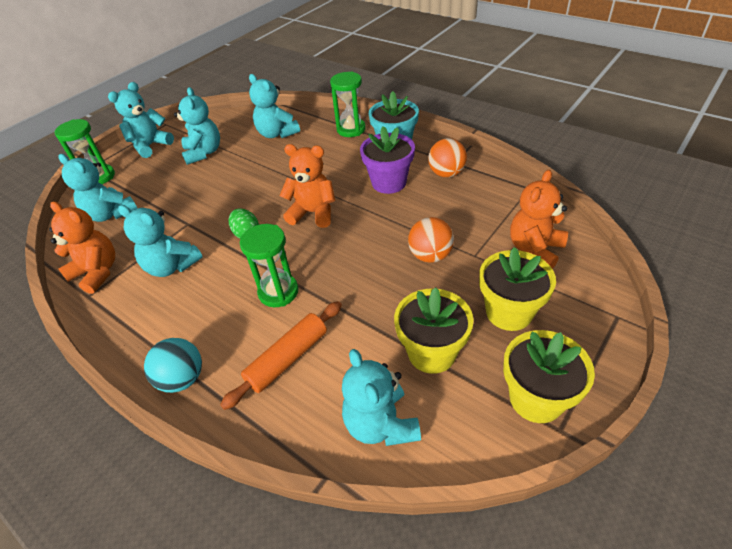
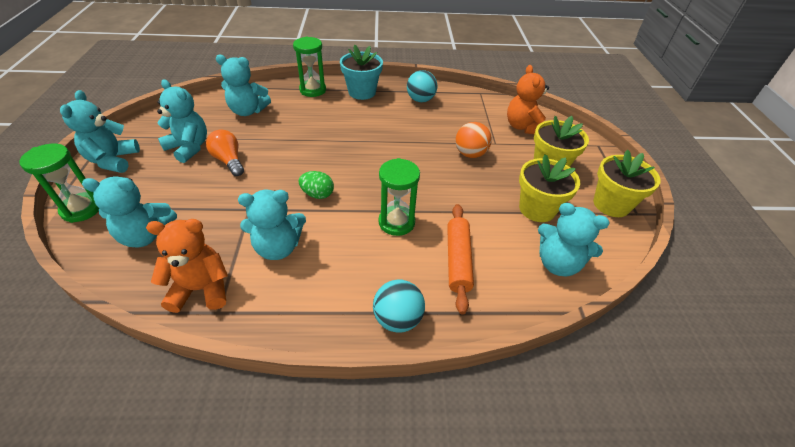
camera: 45 degrees left, 0 degrees up
orange teddy bear [280,144,335,228] -> none
purple flower pot [360,126,415,194] -> none
orange ball [428,138,467,178] -> turquoise ball [407,70,437,102]
none -> orange light bulb [206,129,244,176]

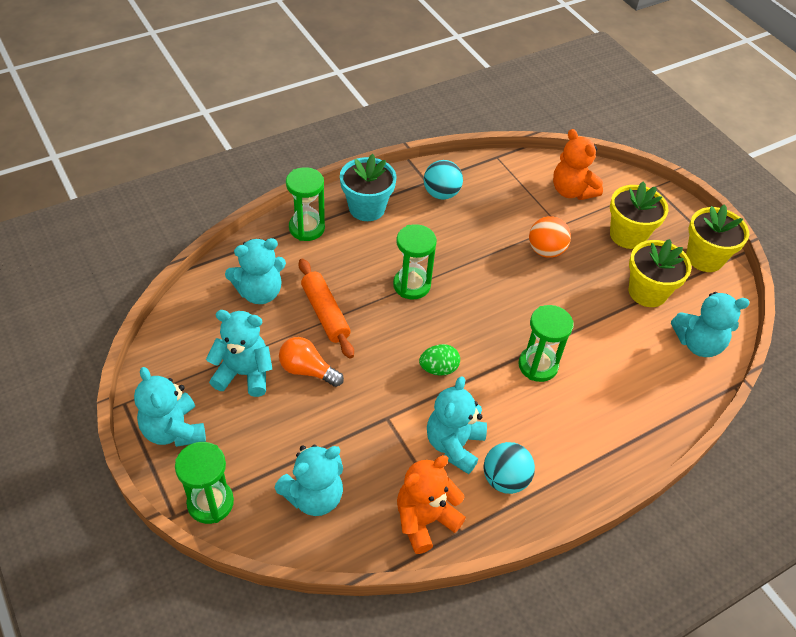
camera: 30 degrees left, 5 degrees up
turquoise teddy bear [238,190,306,260] -> turquoise teddy bear turned 150 degrees clockwise [427,376,487,474]
turquoise ball [373,279,425,332] -> turquoise ball moved to [484,442,535,494]
orange rolling pin [447,204,474,315] -> orange rolling pin moved to [299,258,354,359]
none -> green hourglass [393,224,437,299]

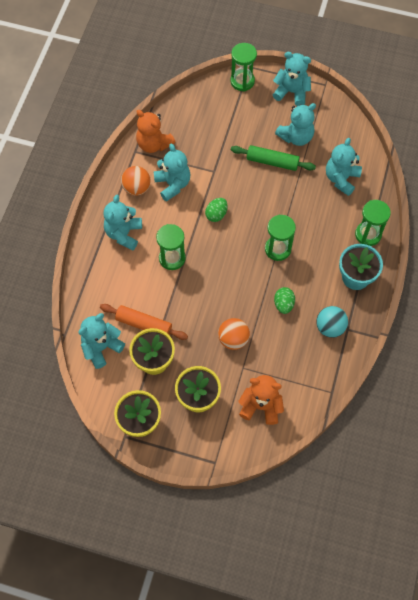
camera: 140 degrees right, 15 degrees up
turquoise teddy bear [275,444,343,516] -> turquoise teddy bear moved to [103,195,142,251]
orange light bulb [279,337,344,387] -> green rolling pin [231,145,316,171]
orange rolling pin [299,258,354,359] -> orange rolling pin moved to [100,304,188,340]
orange teddy bear [397,455,466,554] -> orange teddy bear turned 120 degrees clockwise [136,110,175,153]
turquoise ball [484,442,535,494] -> orange ball [121,166,151,196]
none -> green egg [274,287,295,314]

